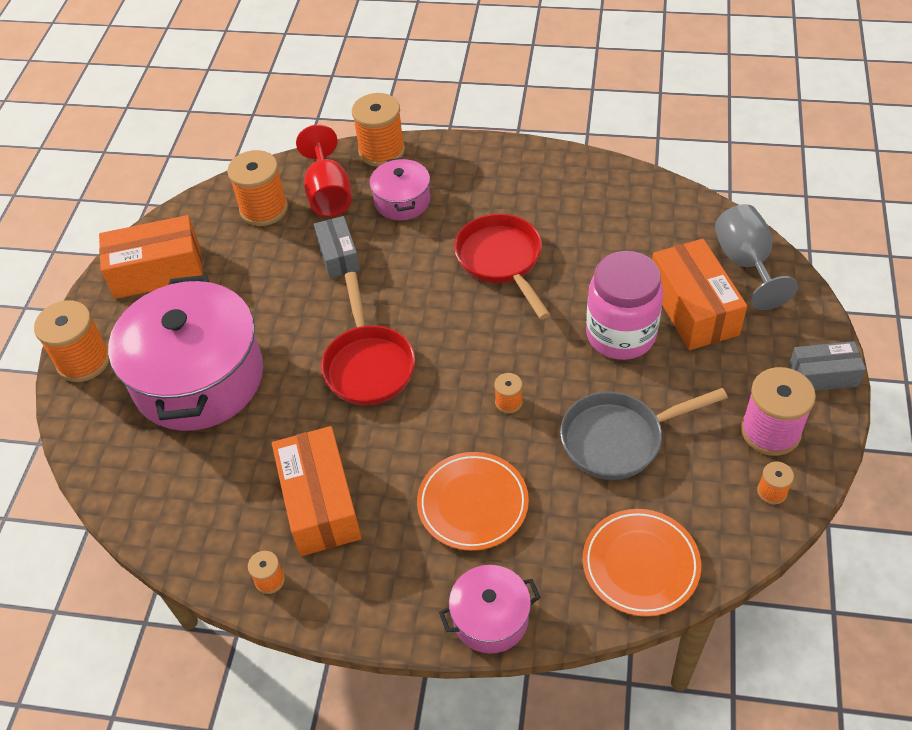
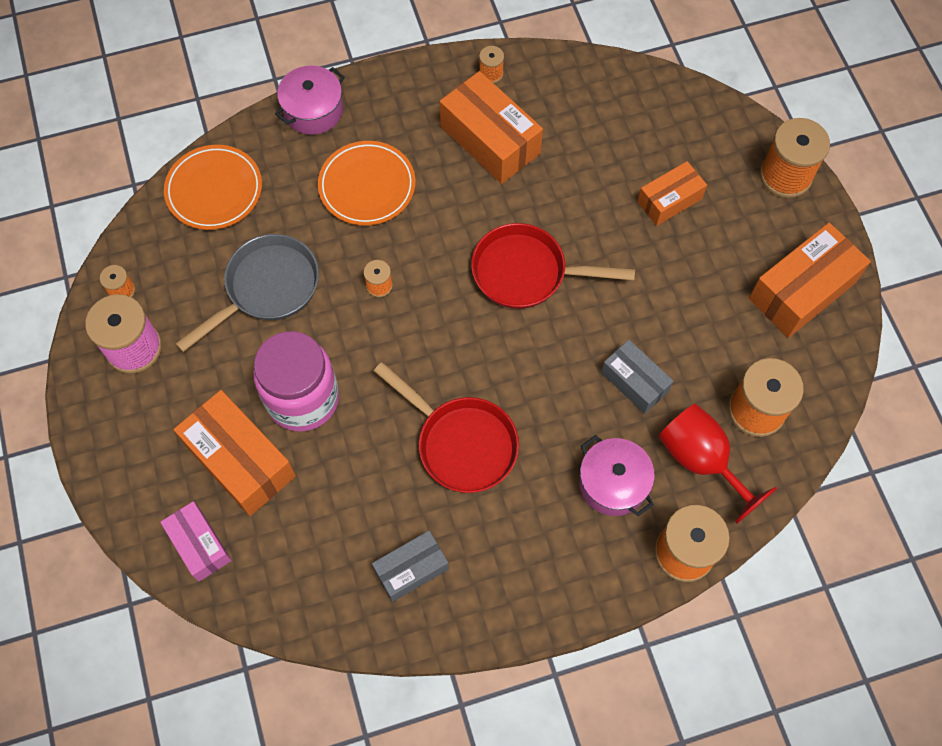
camera: 150 degrees right, 15 degrees up
pink pot [108,275,263,431] -> orange box [637,161,707,226]
red pan [321,272,415,405] -> red pan turned 45 degrees counterclockwise [471,223,635,309]
grey goblet [715,204,798,310] -> pink box [160,501,232,582]
grey box [789,341,866,391] -> grey box moved to [372,531,449,602]

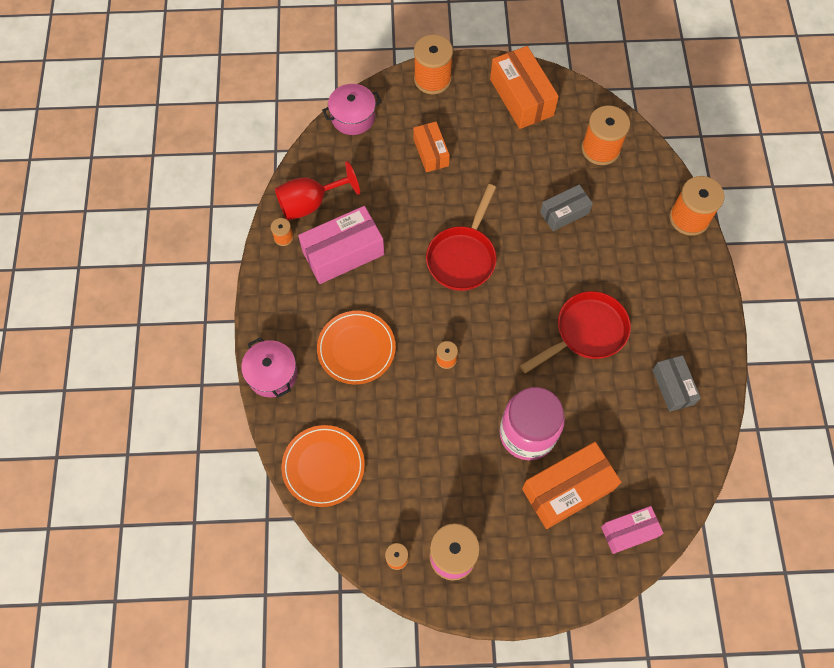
camera: 75 degrees left, 0 degrees up
grey pan [175,234,319,352] -> none
orange box [440,71,543,184] -> pink box [298,206,384,284]
pink pot [579,435,655,516] -> pink pot moved to [322,84,382,135]
red goblet [659,404,777,524] -> red goblet moved to [275,161,360,220]

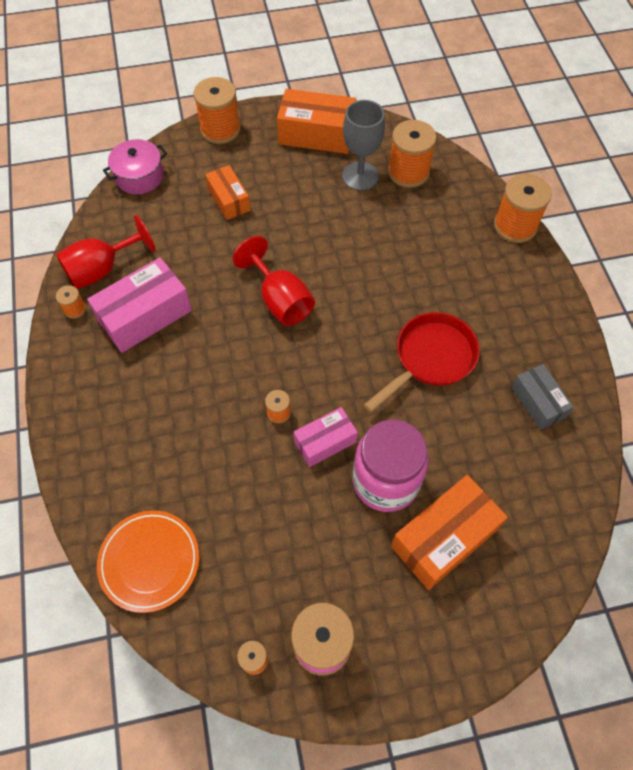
camera: 10 degrees left, 5 degrees down
pink pot [241,337,297,398] -> none
orange plate [317,311,396,385] -> none
red pan [426,184,497,291] -> red goblet [233,236,315,326]
orange box [490,46,559,129] -> orange box turned 45 degrees counterclockwise [277,89,357,154]
grey box [540,184,593,231] -> none
pink box [601,506,664,554] -> pink box moved to [294,407,358,467]
none -> grey goblet [342,100,385,190]

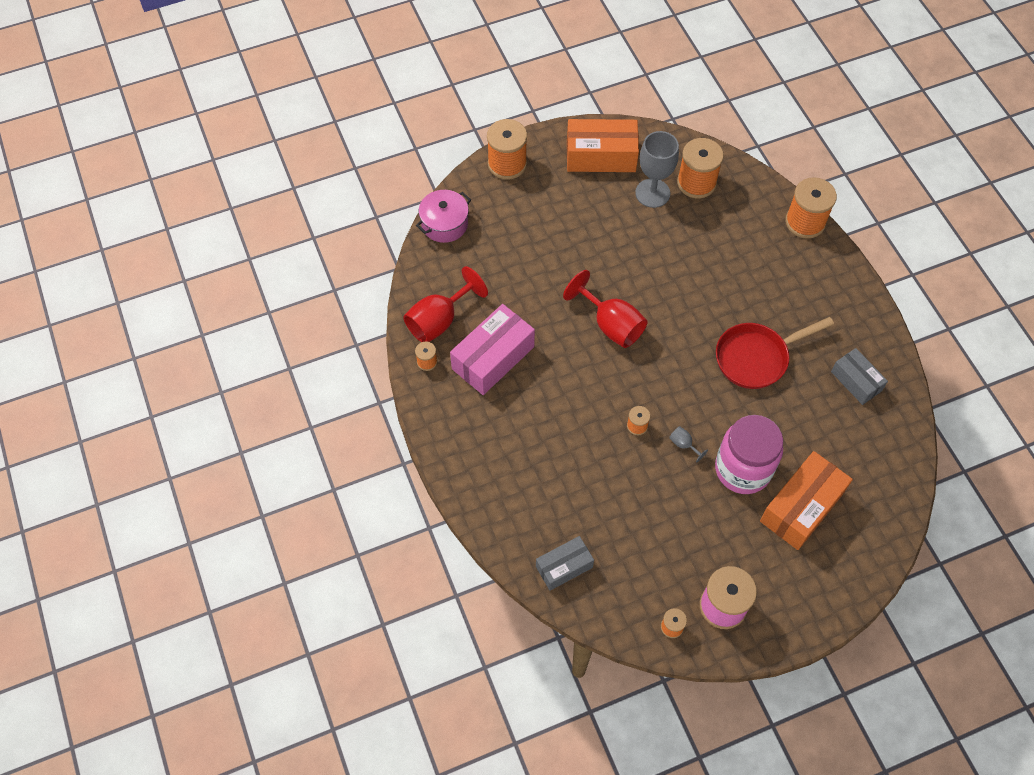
camera: 10 degrees left, 0 degrees up
orange plate [97,510,199,613] -> grey box [536,536,594,591]
orange box [205,165,250,220] -> none
pink box [294,407,358,467] -> grey goblet [669,426,708,463]
red pan [364,312,480,412] -> red pan turned 150 degrees counterclockwise [716,317,834,389]

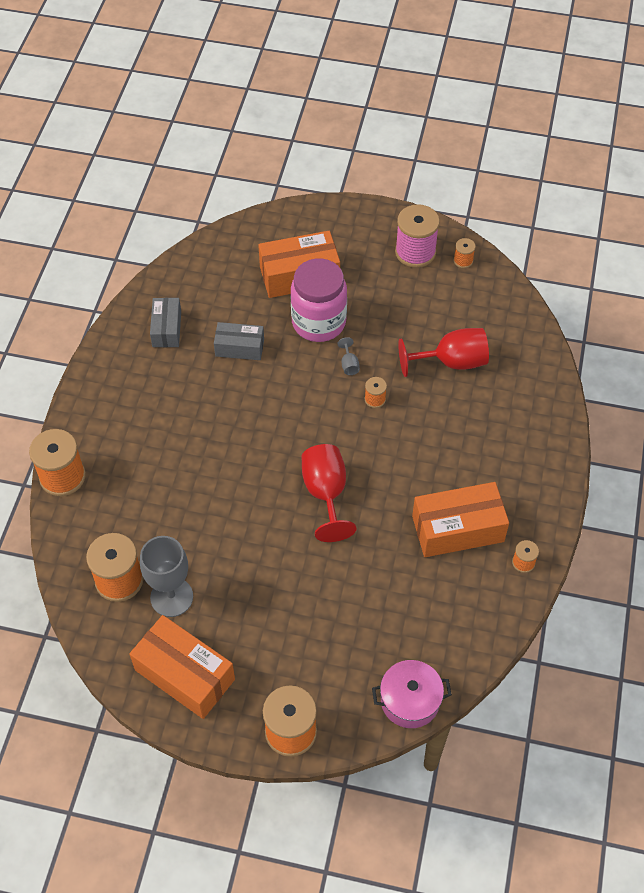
camera: 145 degrees left, 5 degrees down
red goblet [403,266,488,342] -> red goblet moved to [398,328,489,377]
pink box [450,304,535,395] -> orange box [412,482,509,557]
grey box [536,536,594,591] -> grey box moved to [214,322,264,360]
red pan [716,317,834,389] -> none

